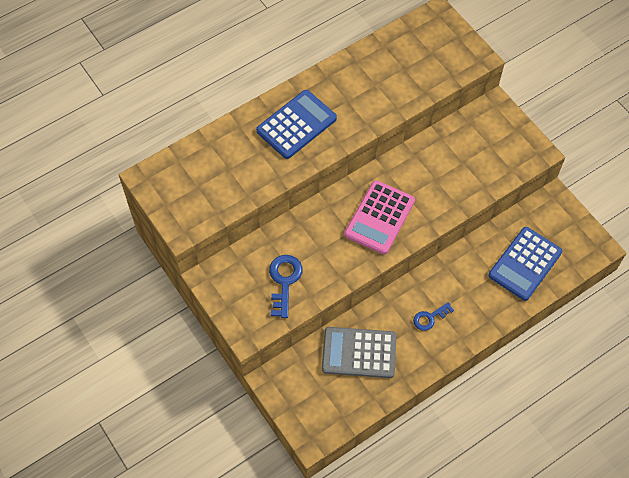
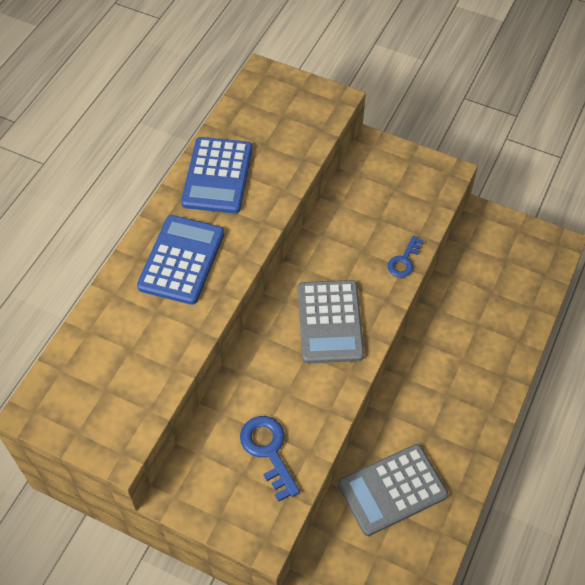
camera: 30 degrees left, 5 degrees down
pink calculator [344,180,415,254] -> grey calculator [298,280,364,364]
blue key [413,302,454,331] -> blue key moved to [388,236,424,278]
blue calculator [488,227,562,301] -> blue calculator moved to [181,137,253,214]

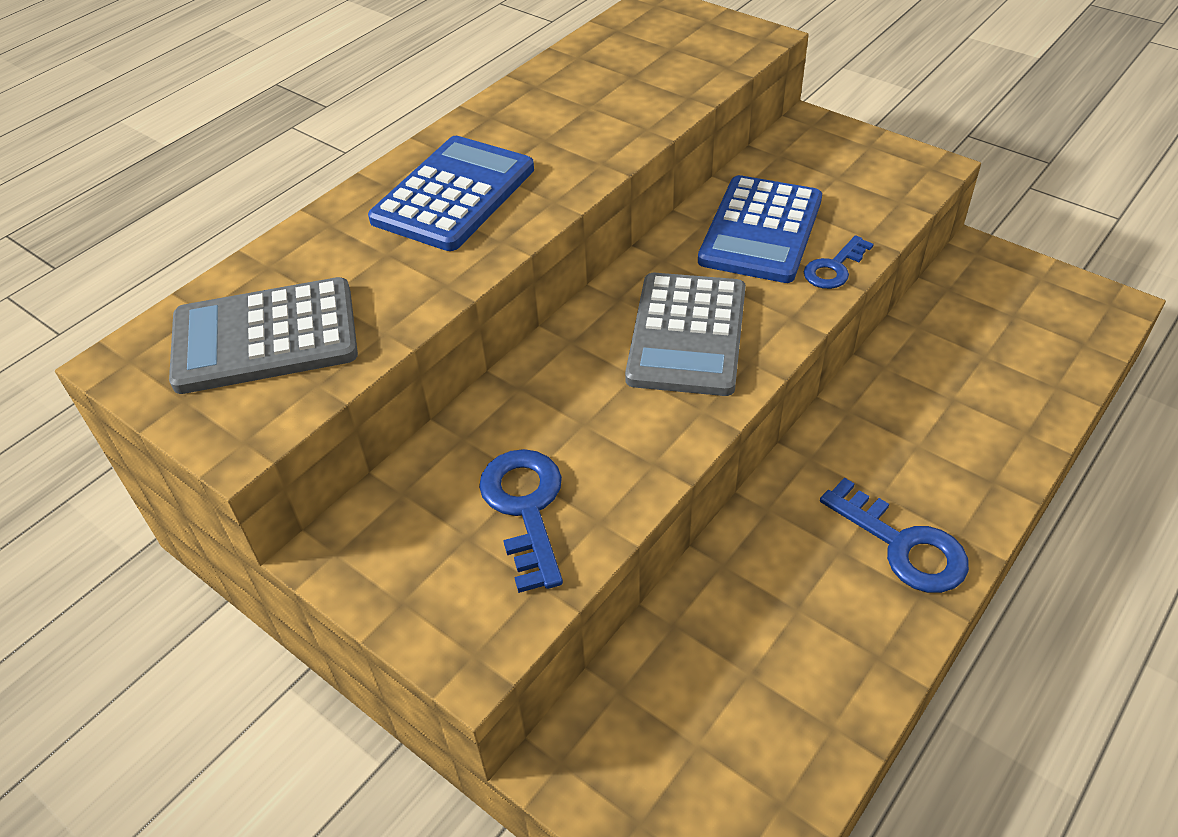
camera: 15 degrees right, 10 degrees down
blue calculator [181,137,253,214] -> blue calculator moved to [698,175,822,283]
grey calculator [338,444,448,536] -> grey calculator moved to [169,277,358,394]
none -> blue key [820,477,969,593]

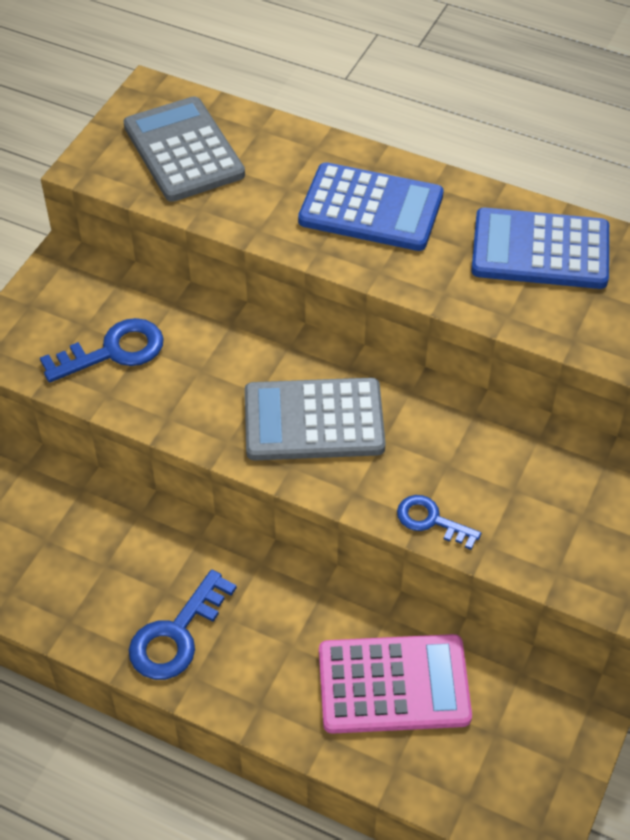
camera: 75 degrees right, 5 degrees up
blue calculator [698,175,822,283] -> blue calculator moved to [471,208,609,289]
none -> pink calculator [319,634,472,734]

